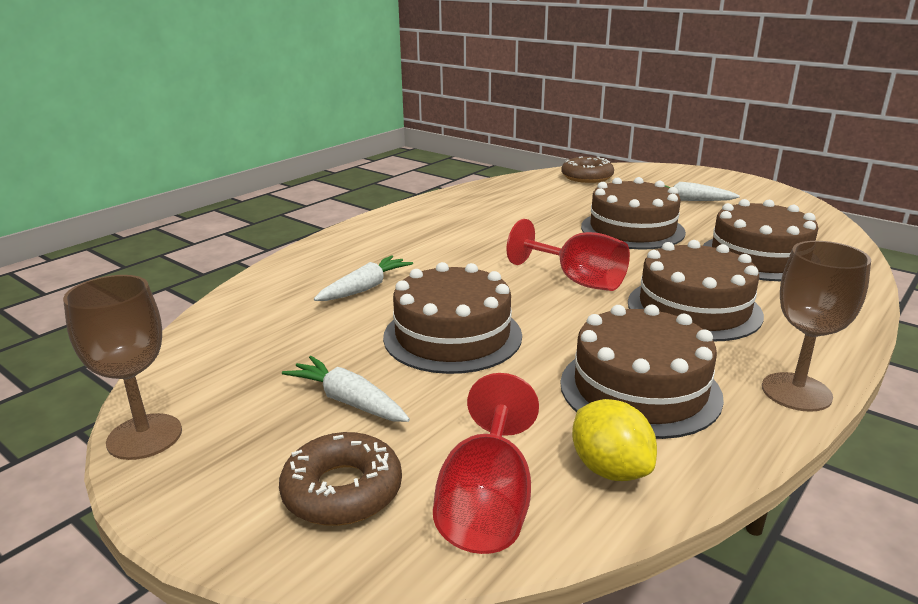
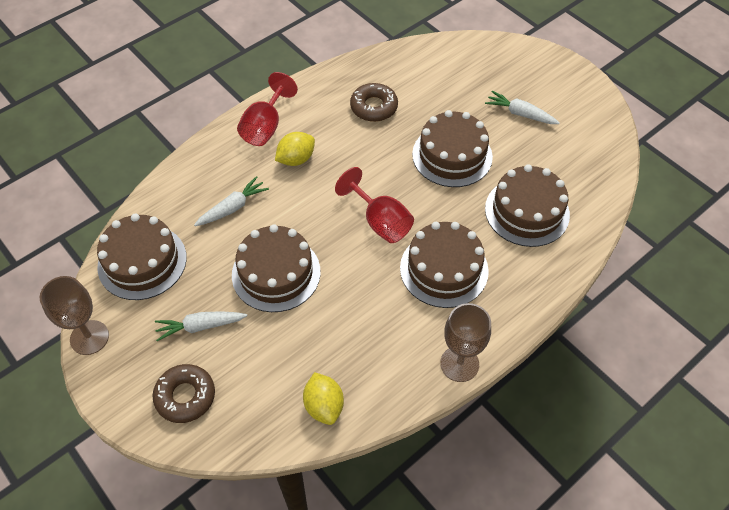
camera: 10 degrees right, 30 degrees up
white carrot [282,356,410,422] -> white carrot turned 60 degrees counterclockwise [155,311,247,341]
red goblet [433,373,539,554] -> red goblet moved to [237,72,298,146]
brown cake [560,305,724,439] -> brown cake moved to [97,214,187,300]
brown donut [561,157,614,183] -> brown donut moved to [350,83,398,122]
none -> yellow lemon [275,132,315,166]

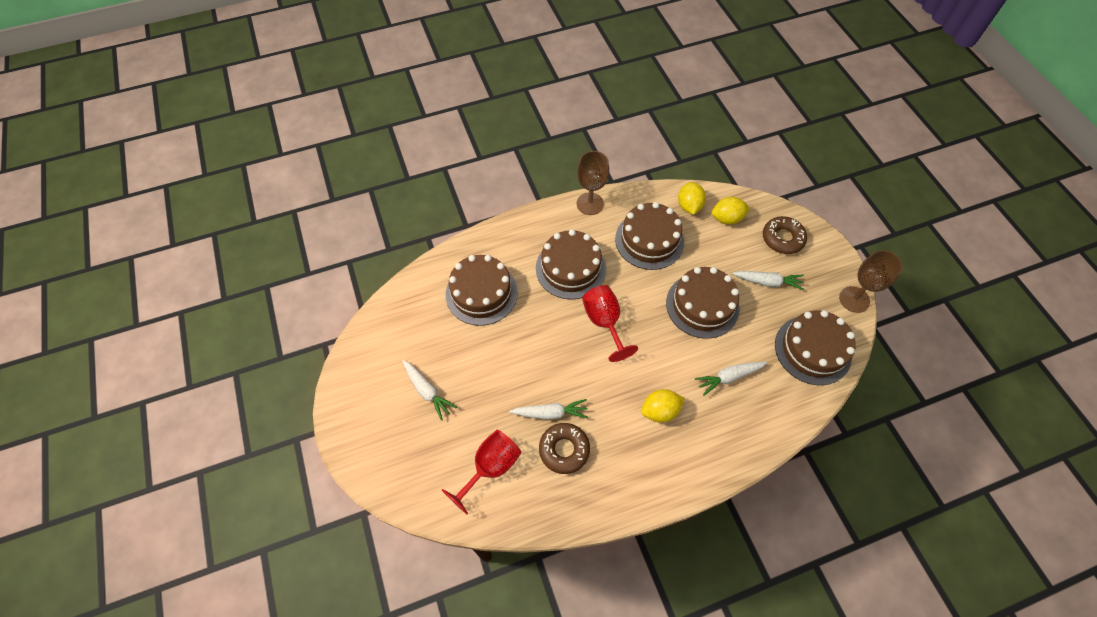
camera: 160 degrees left, 5 degrees up
red goblet [237,72,298,146] -> red goblet moved to [441,430,522,514]
brown cake [412,110,493,187] -> brown cake moved to [615,202,684,270]
none -> white carrot [509,399,588,419]
none -> yellow lemon [711,197,750,225]

